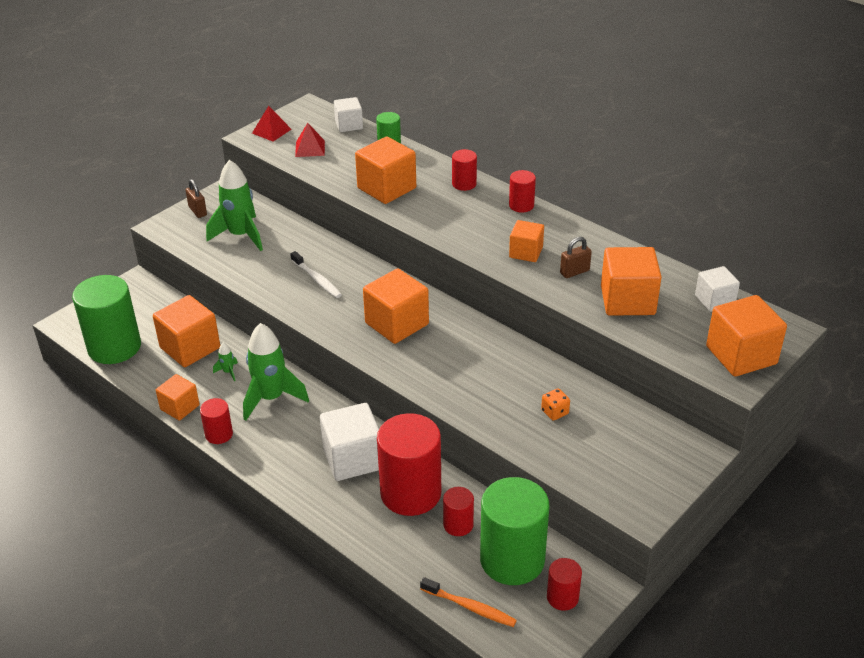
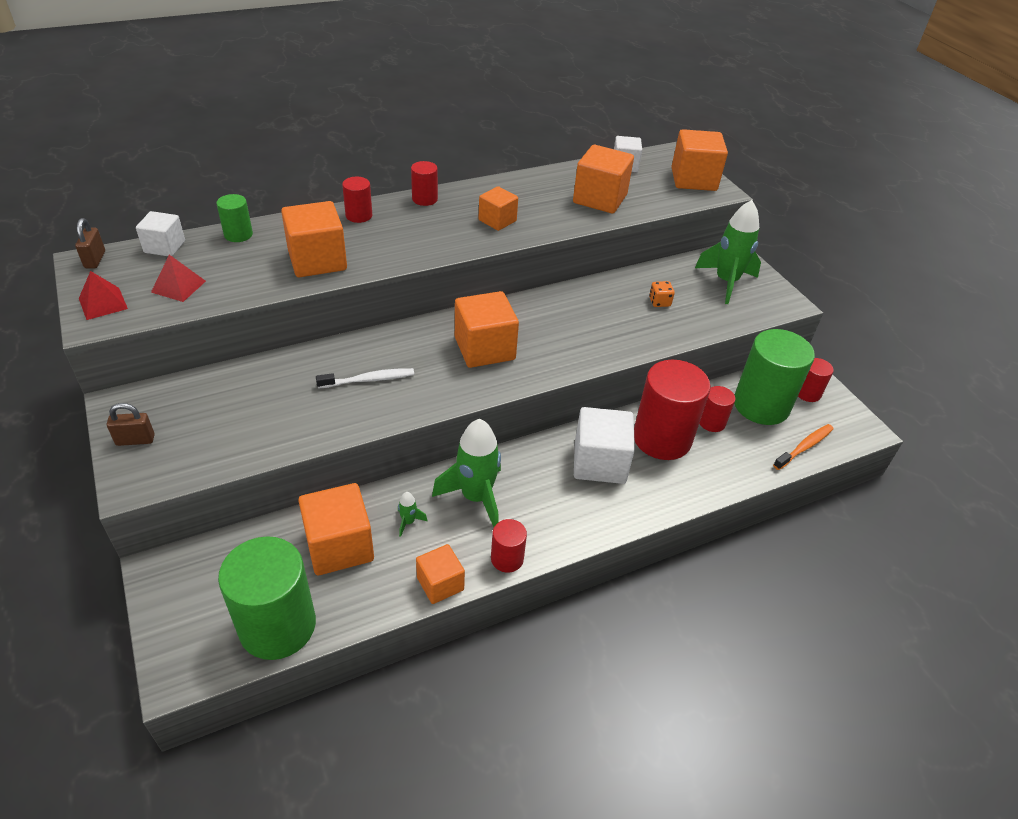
camera: 70 degrees left, 5 degrees up
green rocket [206,160,263,251] -> green rocket moved to [695,200,761,304]
brown padlock [560,237,592,278] -> brown padlock moved to [75,218,105,268]

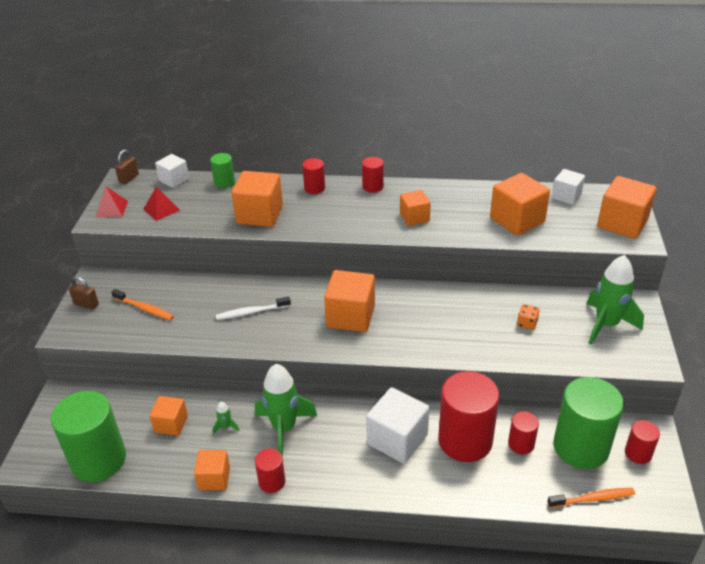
camera: 35 degrees right, 5 degrees down
orange cube [298,483,374,575] -> orange cube [149,396,188,436], size x0.60
white toothbrush [316,368,414,389] -> white toothbrush turned 150 degrees clockwise [216,296,291,320]
none -> orange toothbrush [111,289,174,320]

